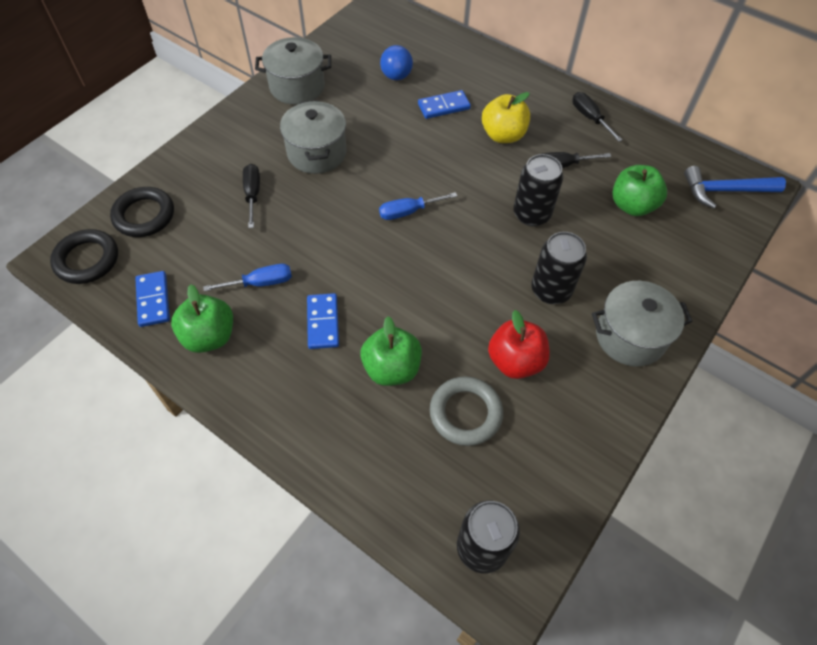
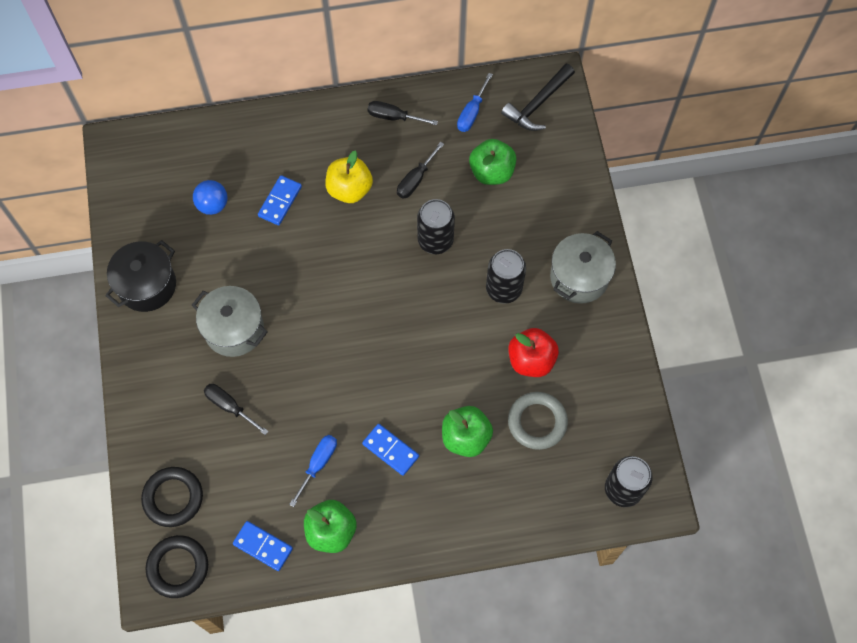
camera: 45 degrees left, 10 degrees up
grey pot [255,37,331,105] -> black pot [105,240,176,312]
blue screwdriver [379,192,457,220] -> blue screwdriver moved to [457,73,493,132]
blue hammer [684,166,786,209] -> black hammer [501,64,575,131]

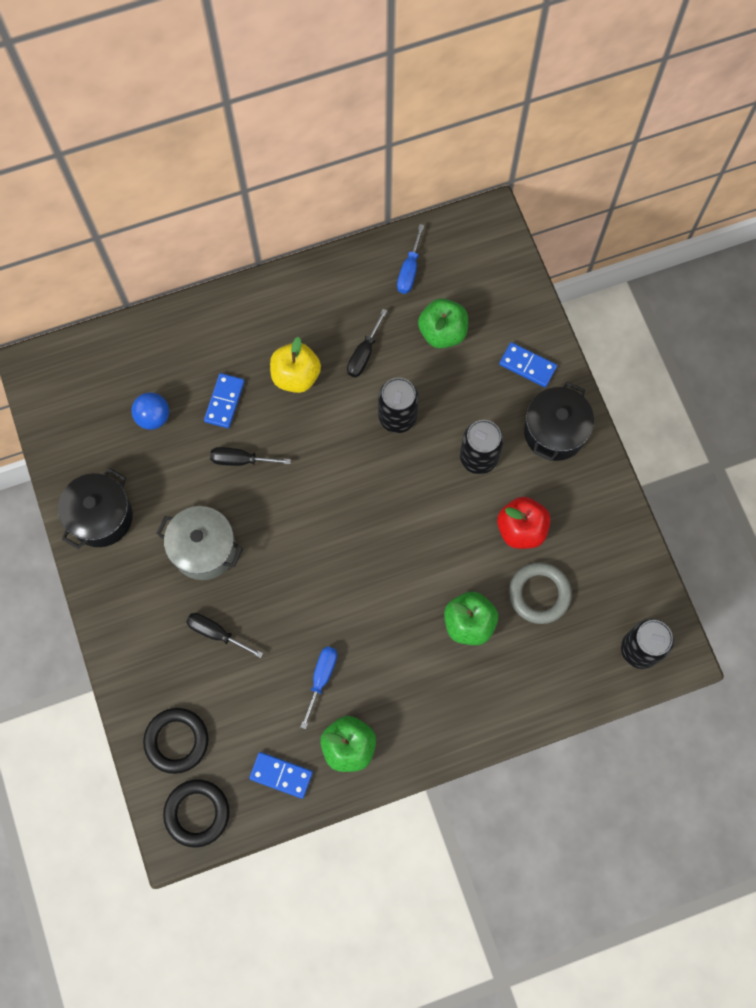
camera: 10 degrees left, 5 degrees up
blue domino [362,424,419,476] -> blue domino moved to [499,342,557,387]
black screwdriver [367,101,438,125] -> black screwdriver moved to [210,447,291,466]
black hammer [501,64,575,131] -> none
grey pot [550,231,616,304] -> black pot [524,382,594,461]

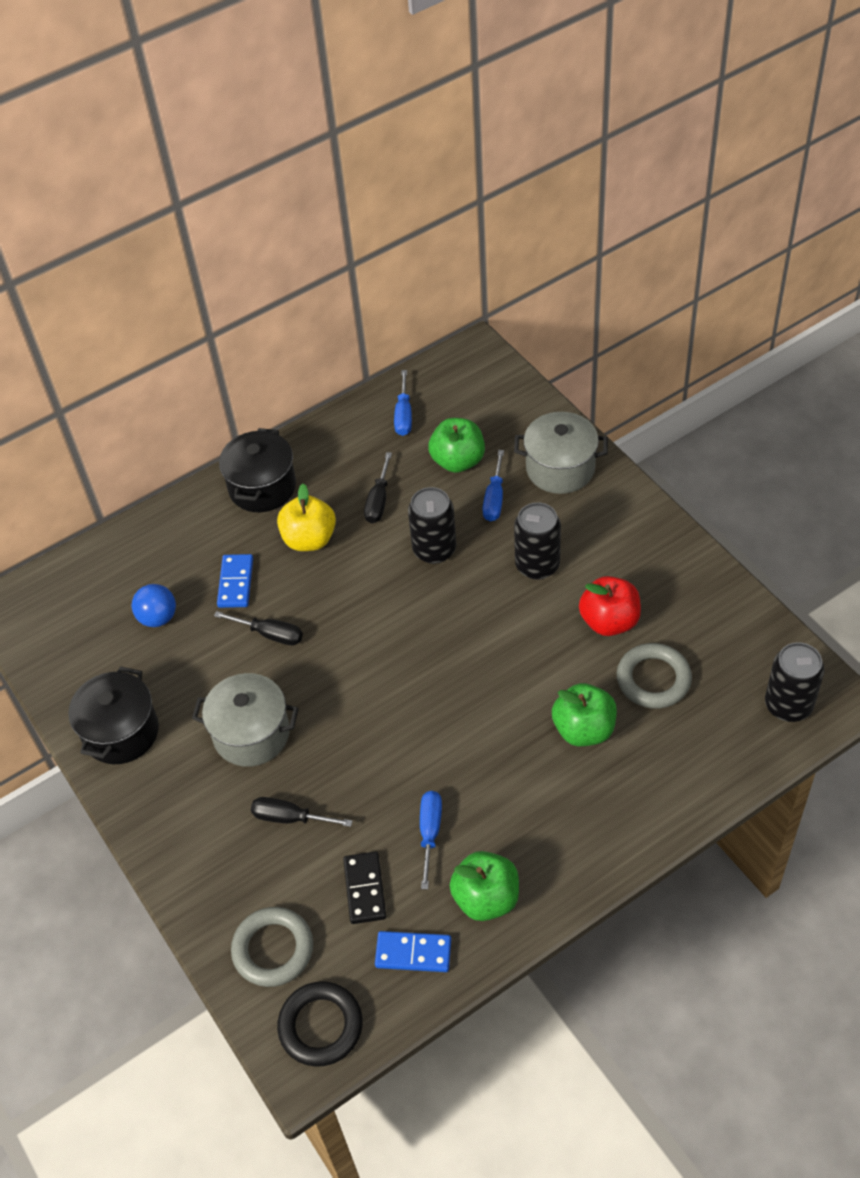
camera: 10 degrees left, 20 degrees down
black ring [143,708,209,774] -> grey ring [231,907,313,987]
black screwdriver [210,447,291,466] -> black screwdriver turned 150 degrees counterclockwise [214,611,303,645]
blue domino [499,342,557,387] -> grey pot [514,412,608,494]
black pot [524,382,594,461] -> black pot moved to [219,428,296,512]
none -> black domino [343,851,386,924]
none -> blue screwdriver [482,450,504,522]

